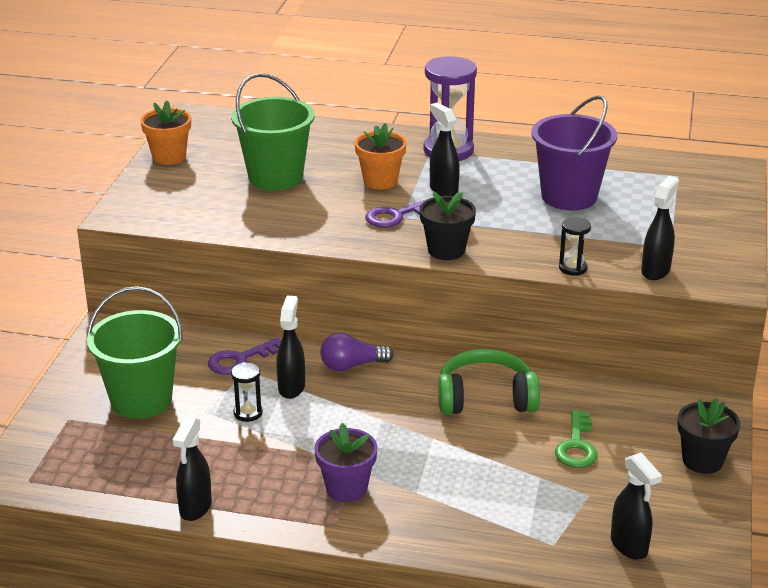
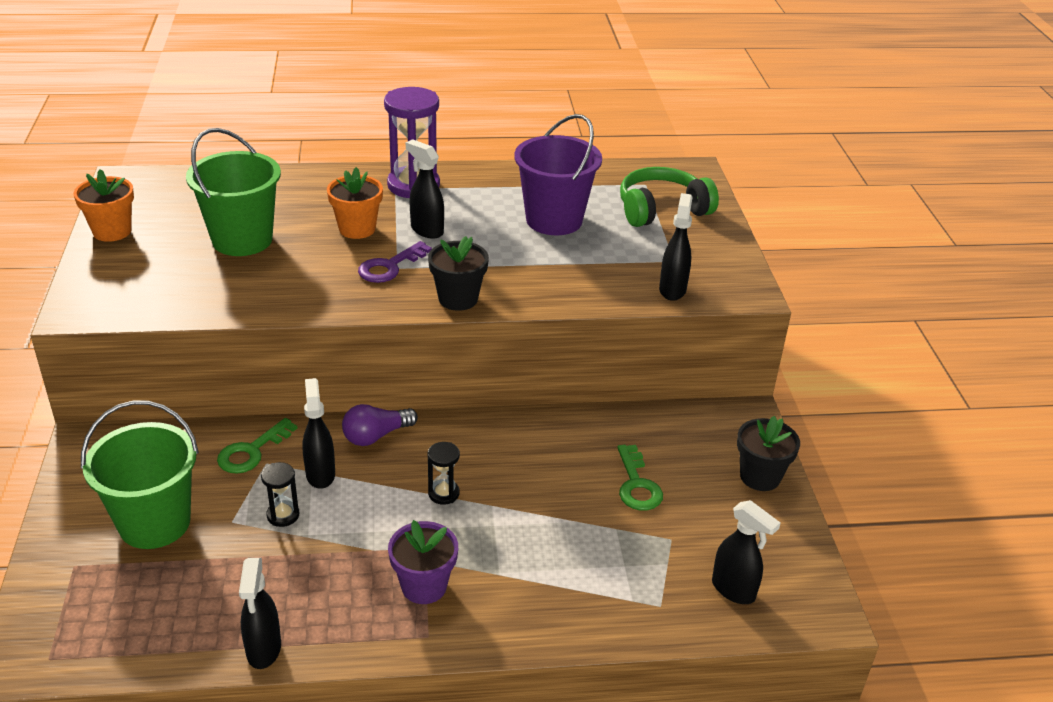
camera: 20 degrees left, 5 degrees up
purple key [208,338,281,375] -> green key [217,418,297,474]
green headphones [438,349,540,415] -> green headphones moved to [620,167,719,227]
black hourglass [559,217,591,276] -> black hourglass moved to [428,442,460,505]

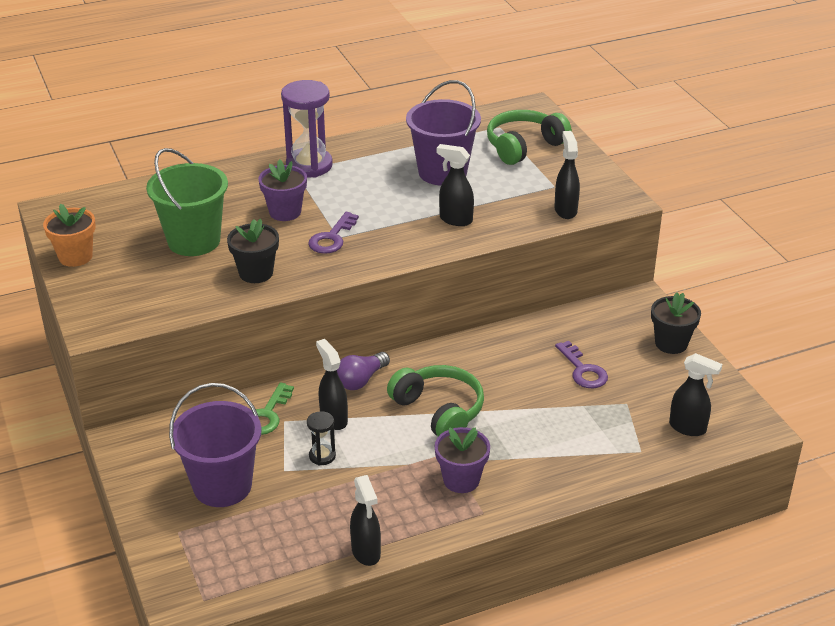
camera: 15 degrees left, 0 degrees up
green bucket [81,400,199,549] -> purple bucket [169,383,262,507]
orange flower pot [327,167,383,239] -> purple flower pot [258,159,307,221]
black spray bottle [406,139,444,239] -> black spray bottle moved to [437,144,474,226]
black flower pot [428,236,489,311] -> black flower pot moved to [227,219,279,283]
black hourglass [428,442,460,505] -> green headphones [387,365,484,436]
green key [617,445,663,511] -> purple key [555,341,608,388]

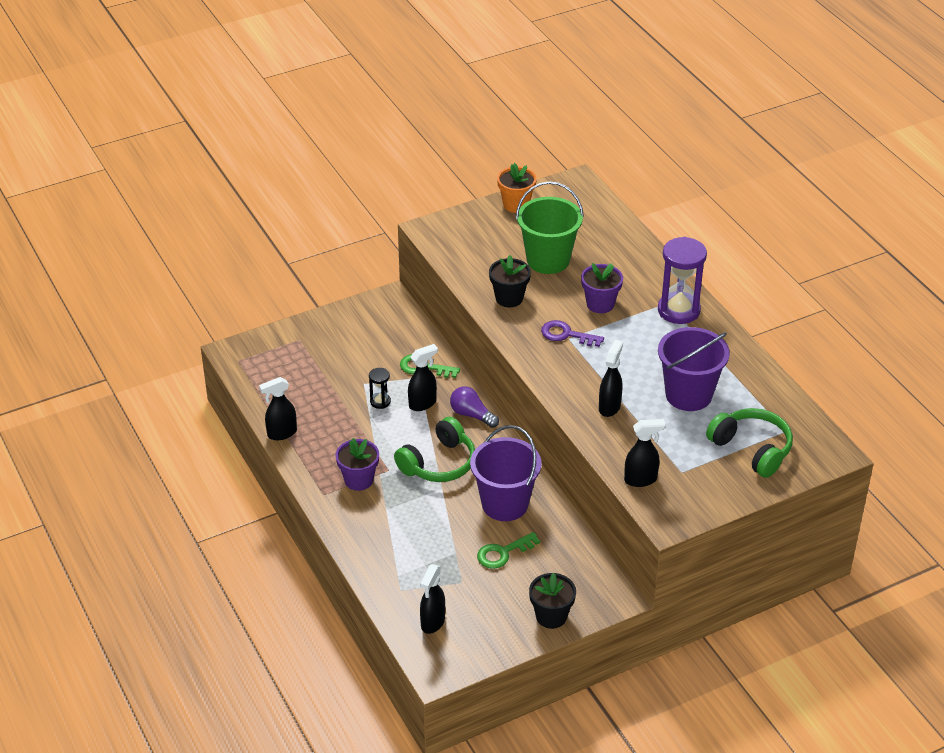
camera: 85 degrees right, 5 degrees up
purple bucket [169,383,262,507] -> purple bucket moved to [470,425,542,521]
purple key [555,341,608,388] -> green key [477,532,540,569]

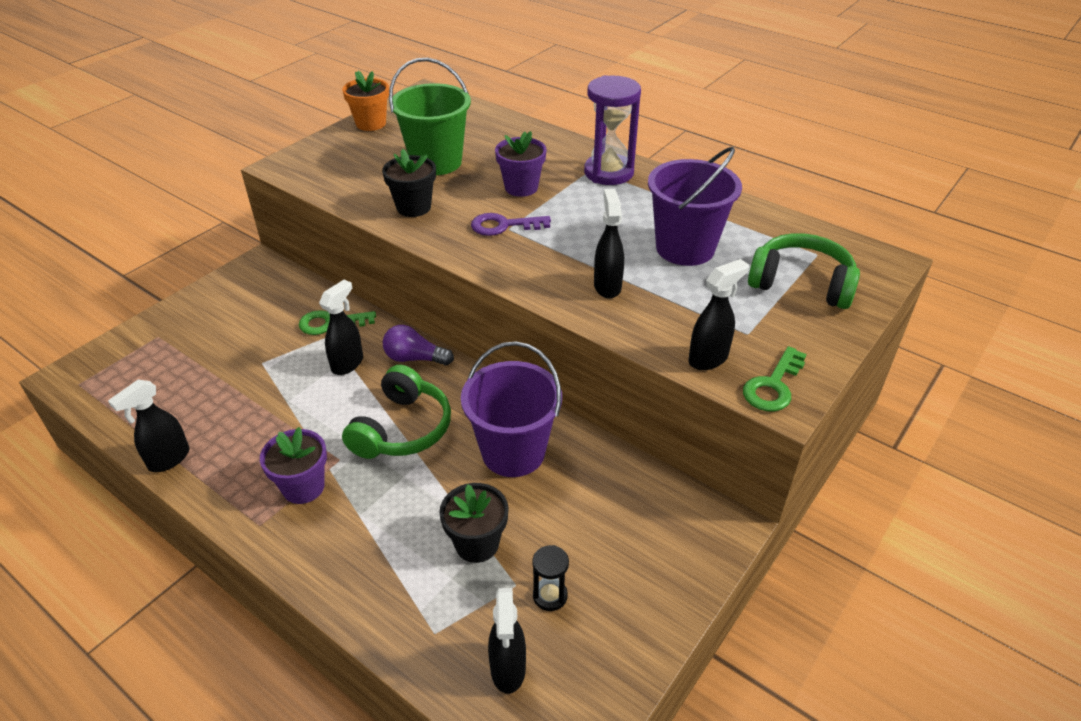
camera: 25 degrees left, 0 degrees up
black hourglass [369,368,391,409] -> black hourglass moved to [532,545,569,611]
green key [477,532,540,569] -> green key moved to [743,346,807,411]
black flower pot [529,573,576,629] -> black flower pot moved to [439,483,509,563]

